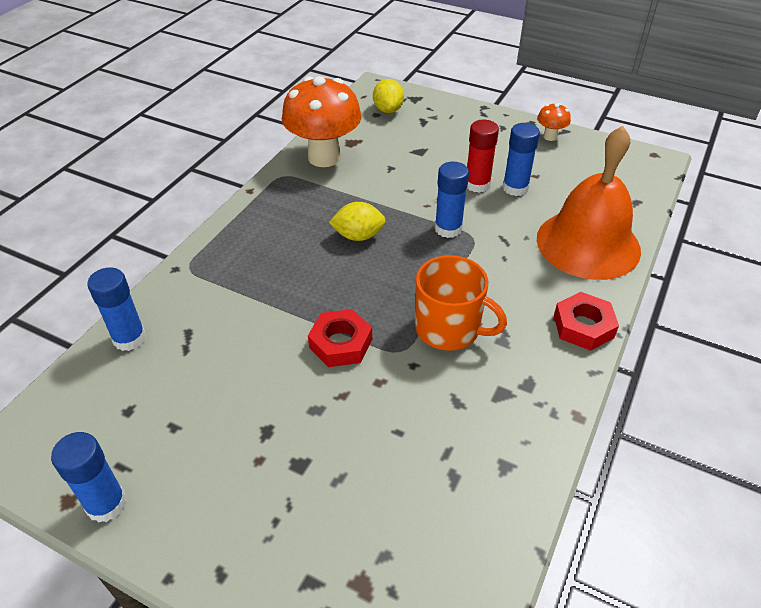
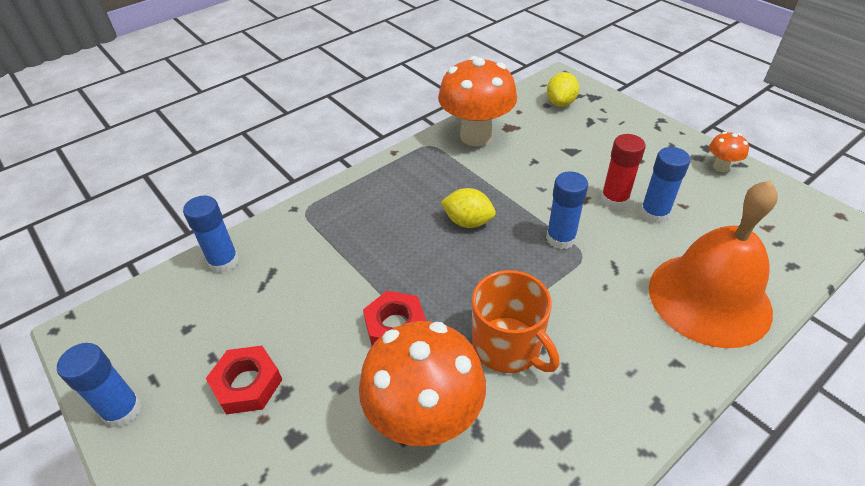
camera: 25 degrees right, 0 degrees up
red nut [554,292,619,351] -> red nut moved to [206,346,282,414]
none -> orange mushroom [359,321,486,446]

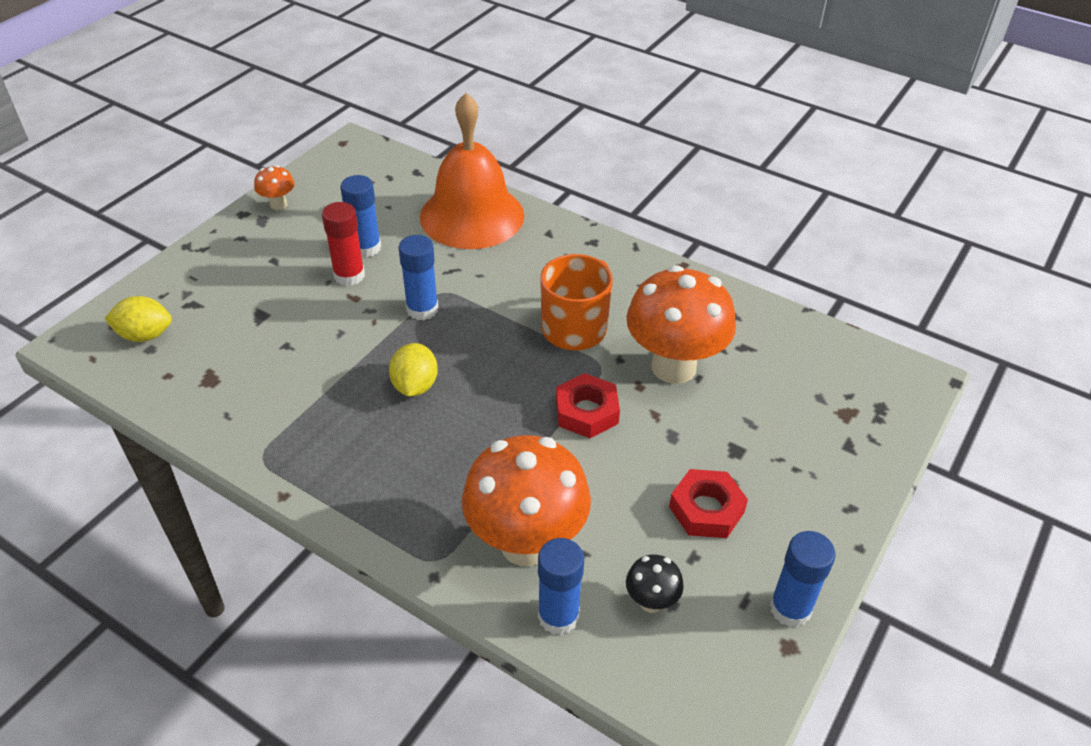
camera: 110 degrees left, 0 degrees up
orange mushroom [438,56,517,146] -> orange mushroom moved to [462,435,591,566]
none -> black mushroom [626,555,684,613]

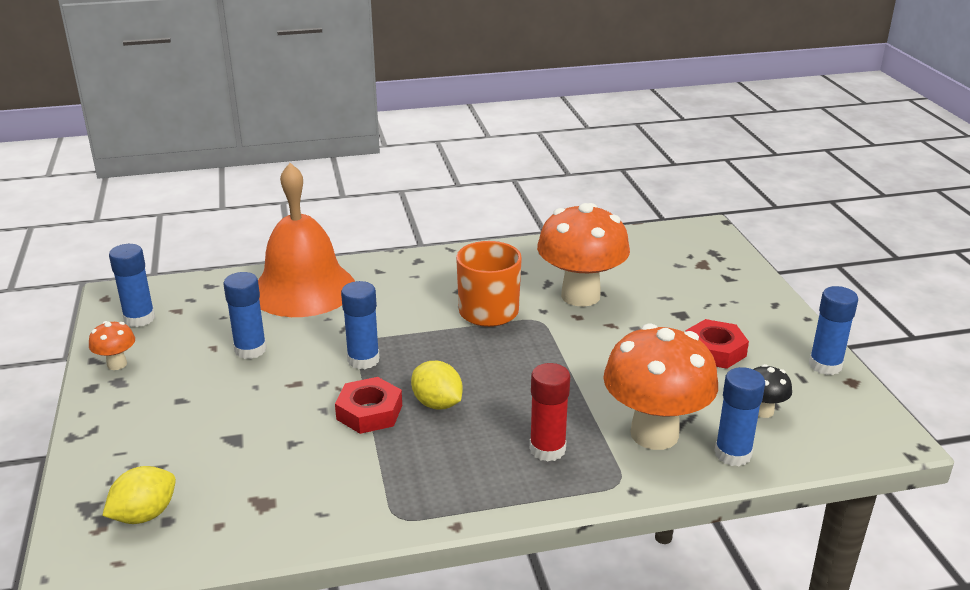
camera: 45 degrees left, 15 degrees down
red glue stick [322,202,365,286] -> red glue stick moved to [530,363,570,462]
red nut [556,373,620,438] -> red nut moved to [335,377,402,434]
none -> blue glue stick [109,244,155,327]

